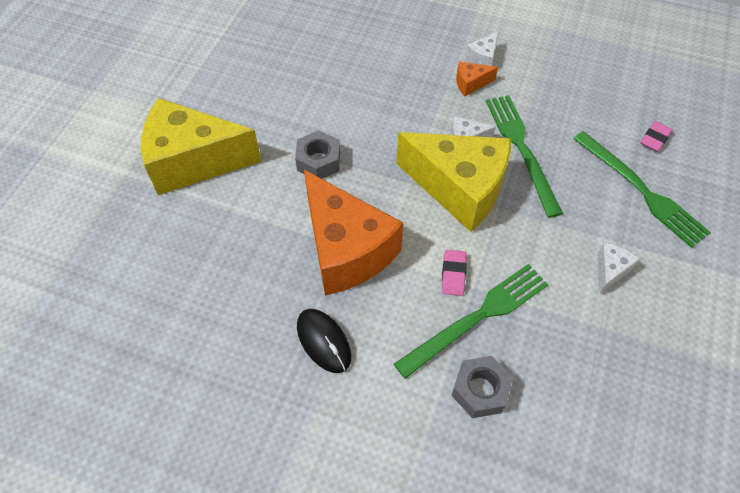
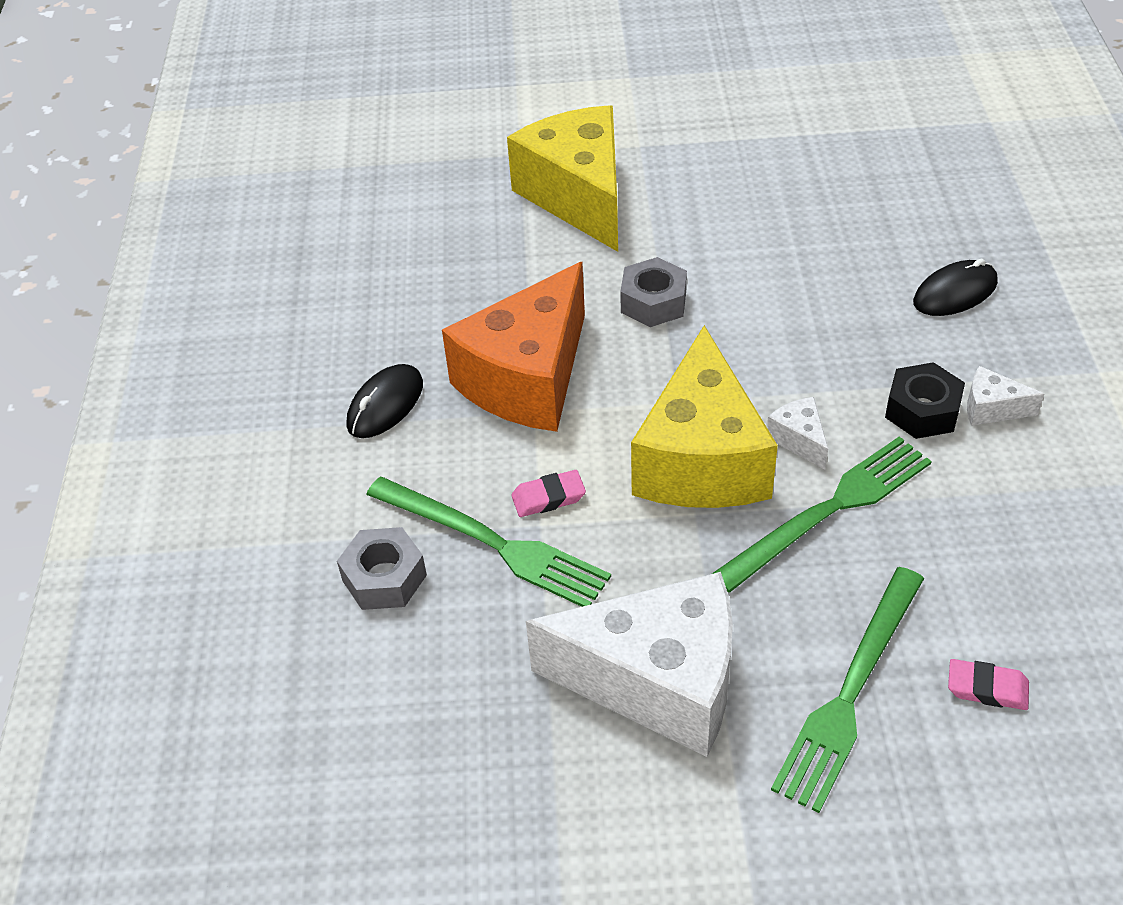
camera: 70 degrees right, 10 degrees down
orange cheese [456,62,498,96] -> black nut [885,362,965,439]
white cheese [597,243,639,294] -> white cheese [526,572,733,757], size x2.49
none -> black mouse [913,259,998,316]

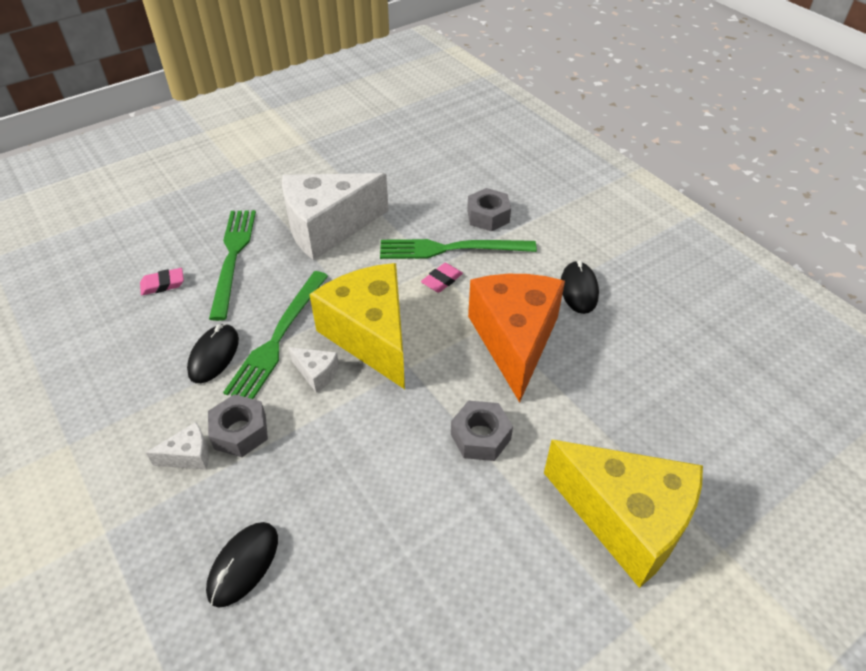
camera: 145 degrees right, 0 degrees up
black nut [885,362,965,439] -> grey nut [208,394,268,457]
none -> black mouse [187,324,239,383]

